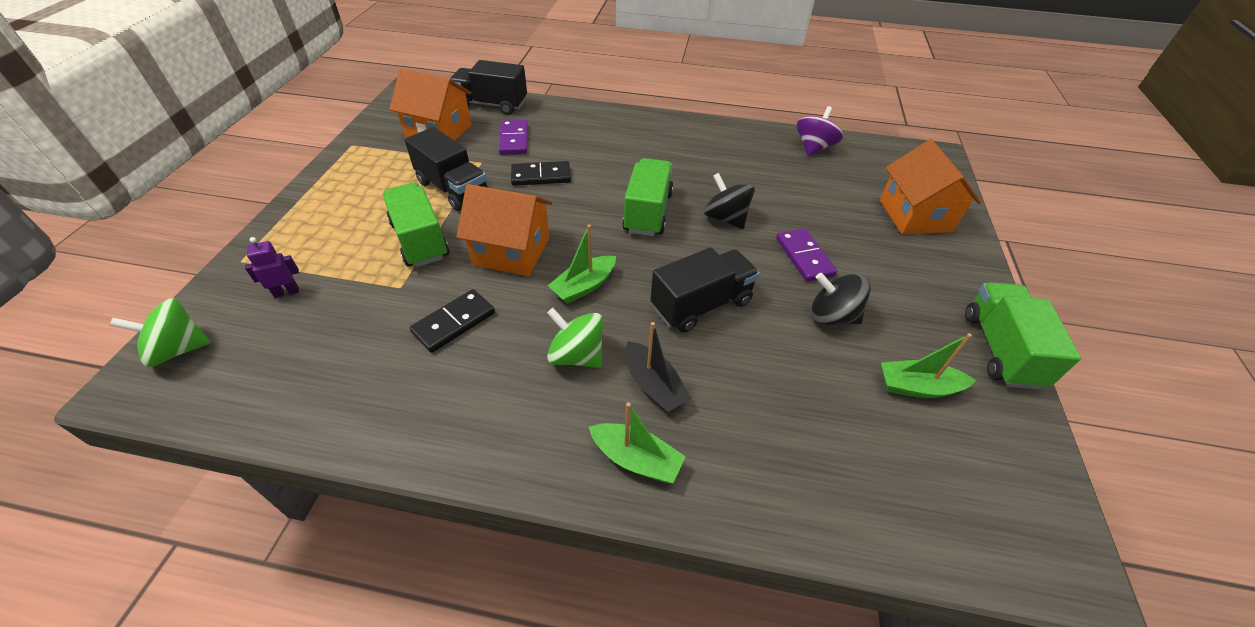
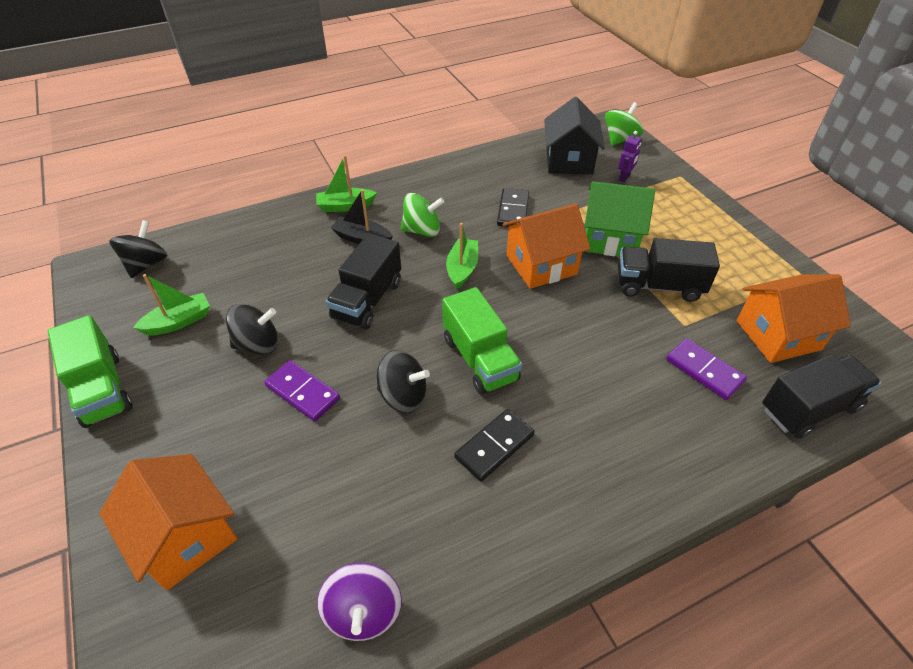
camera: 145 degrees right, 0 degrees up
green truck [383,183,449,267] -> green house [585,181,655,256]
black domino [511,161,571,186] -> black domino moved to [454,409,534,482]
none -> black spinning top [109,220,168,278]
none -> black house [544,97,605,175]

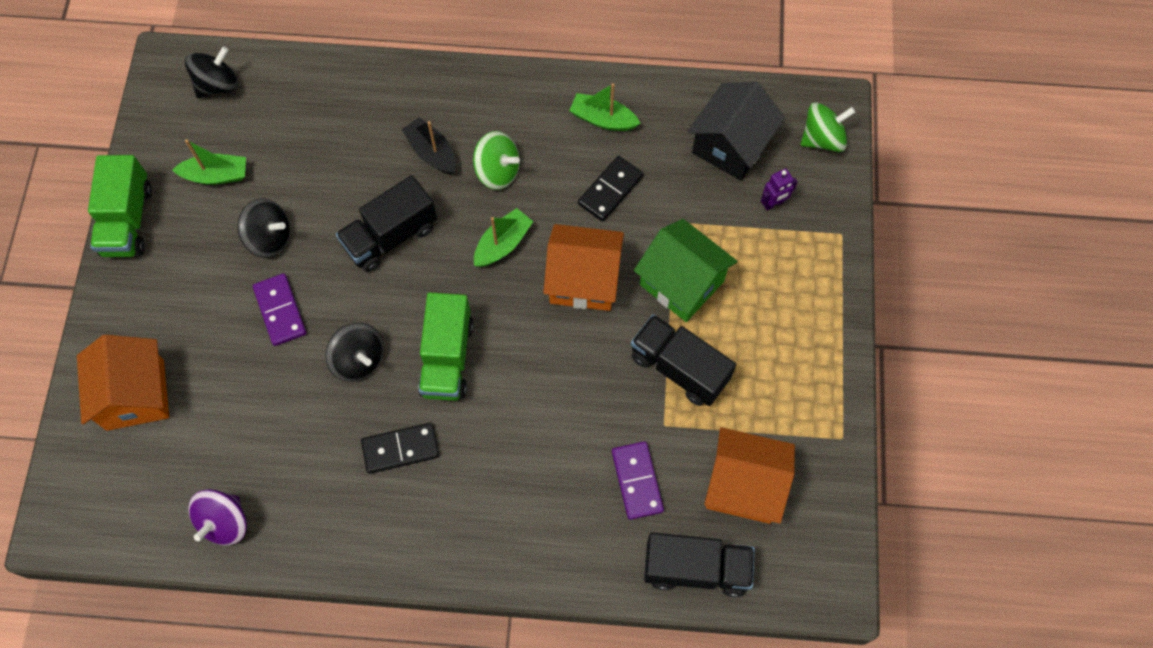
camera: 30 degrees right, 20 degrees up
green boat [316,155,377,212] -> green boat moved to [569,83,641,131]

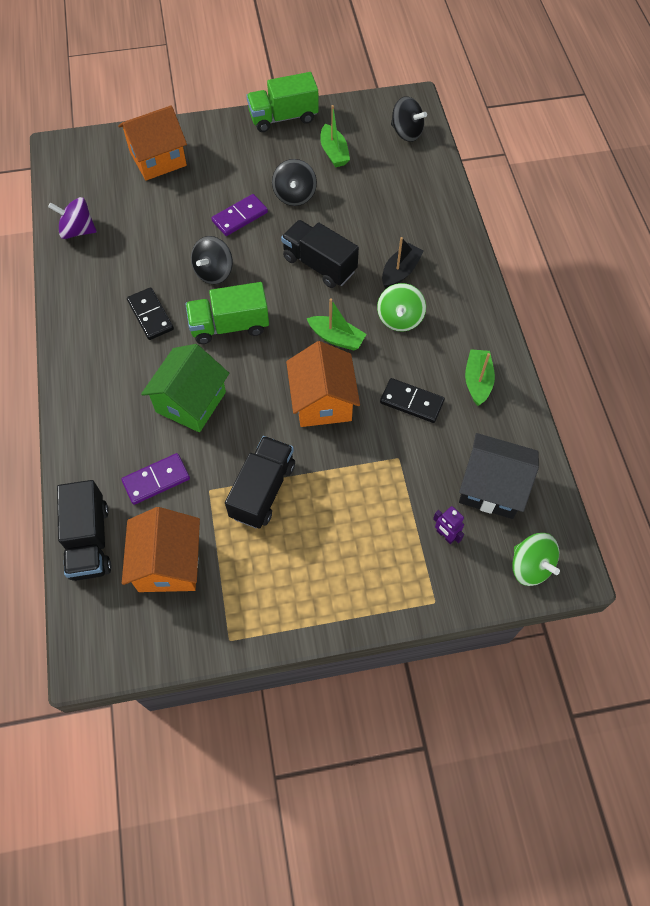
camera: 75 degrees right, 5 degrees down
green house [634,219,737,322] -> green house moved to [141,344,229,432]

